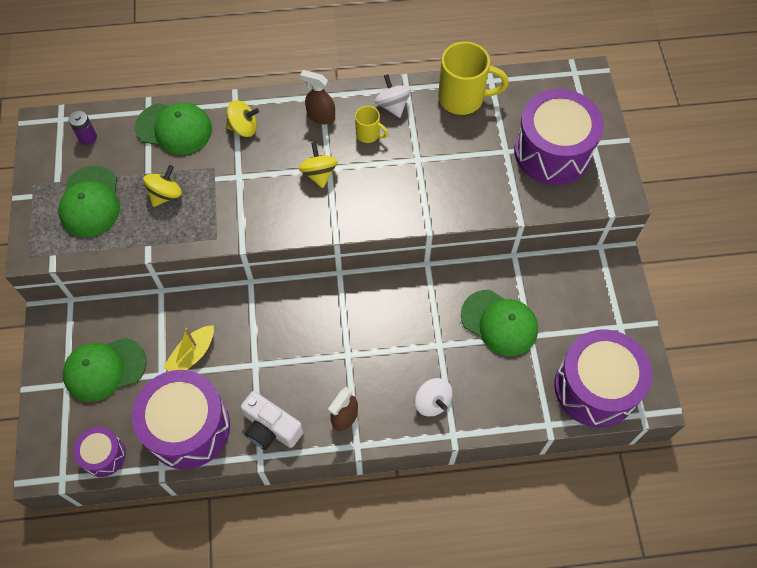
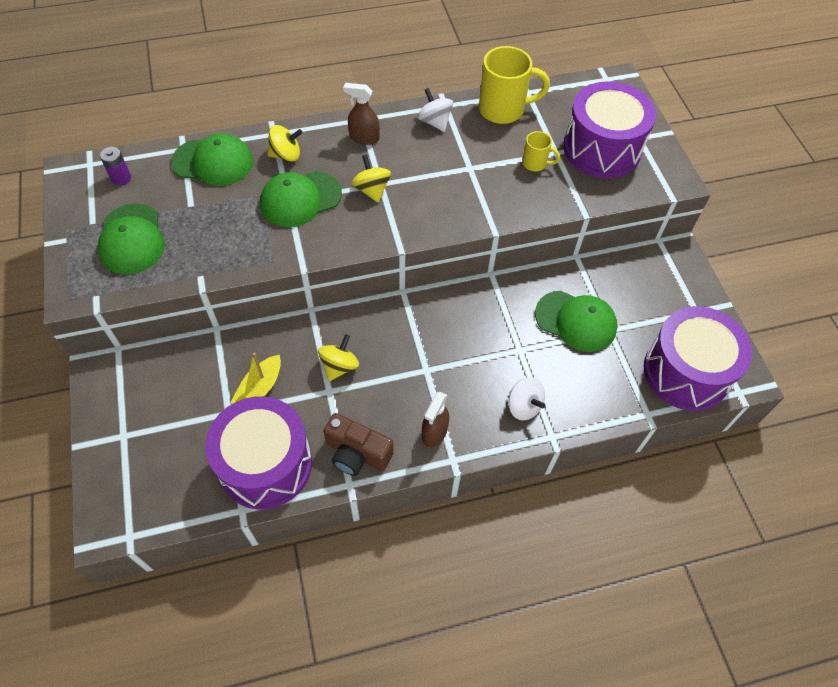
camera: 10 degrees left, 5 degrees down
green cap [63,337,147,402] -> green cap moved to [260,171,342,227]
purple drum [73,427,126,477] -> none
yellow spinning top [143,165,182,207] -> yellow spinning top moved to [318,334,359,381]
white camera [241,391,303,450] -> brown camera [324,413,393,476]
yellow mug [355,106,388,143] -> yellow mug moved to [522,131,560,171]

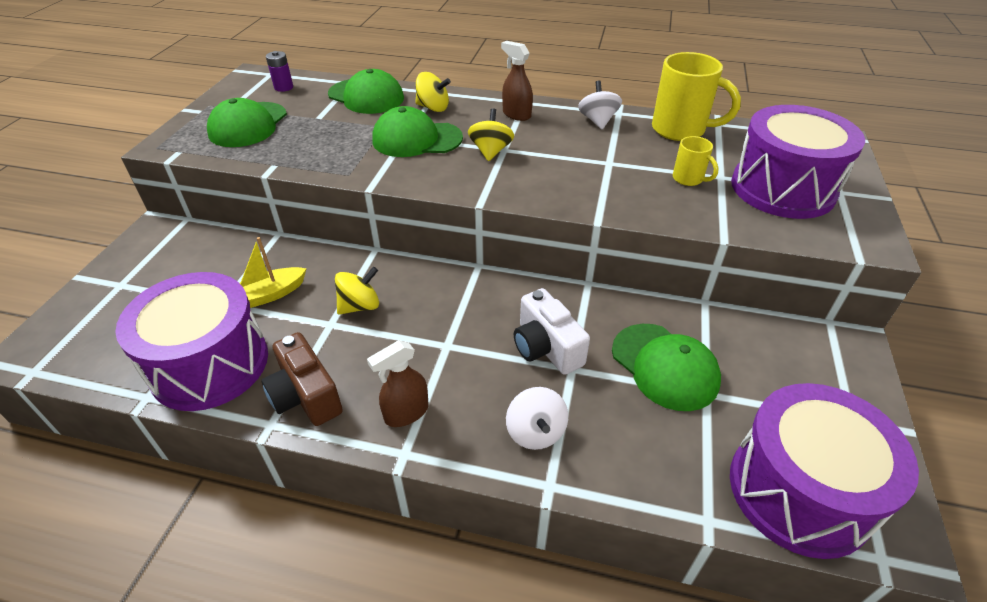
camera: 30 degrees right, 15 degrees down
none -> white camera [514,288,590,375]

